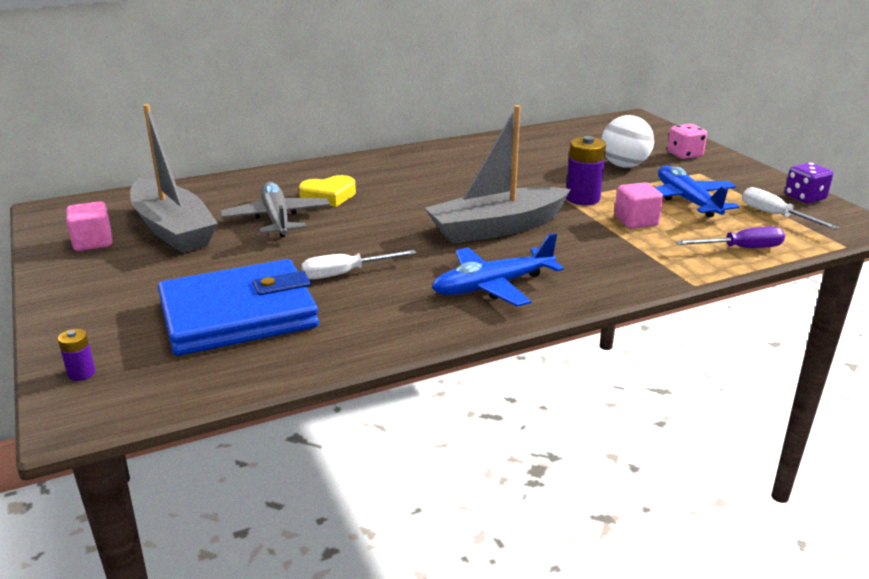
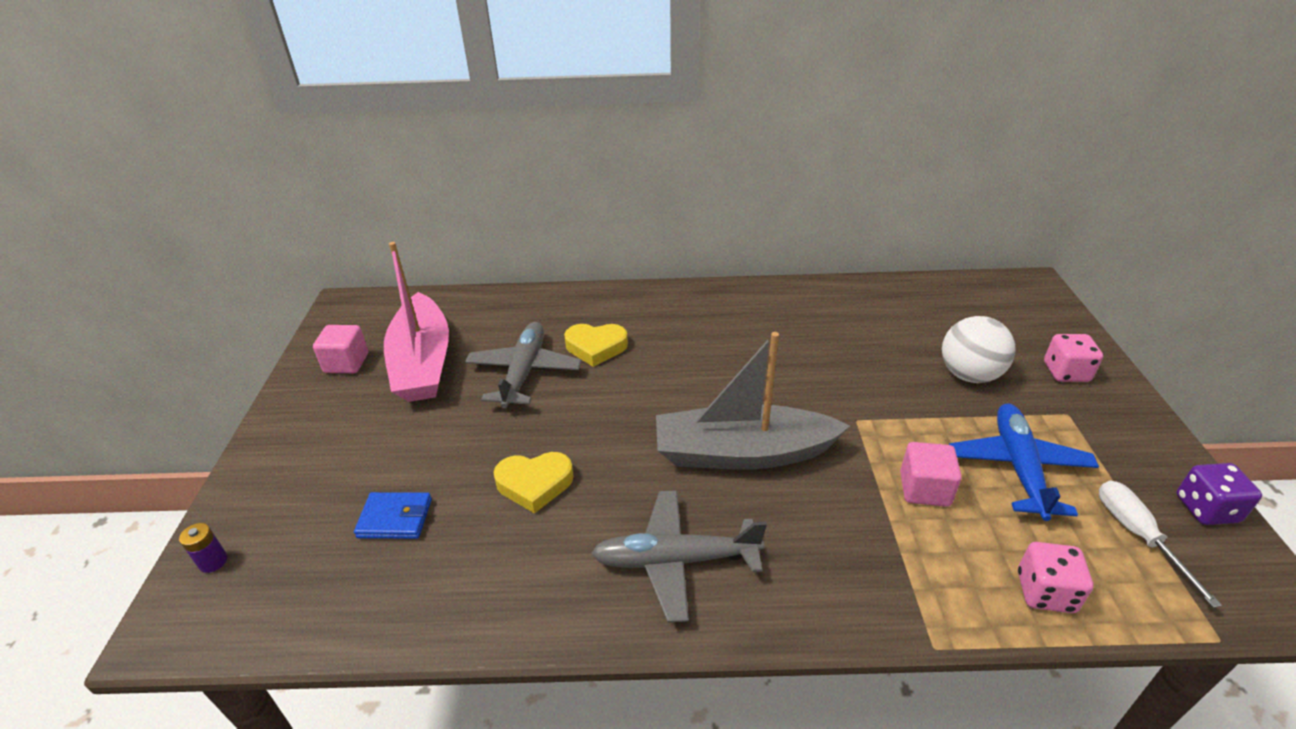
camera: 25 degrees right, 10 degrees up
grey boat [130,104,218,253] -> pink boat [384,242,449,402]
blue wallet [158,259,319,356] -> blue wallet [354,492,432,539], size x0.42
white screwdriver [301,250,416,279] -> yellow heart [493,452,574,514]
blue plane [432,233,564,307] -> grey plane [591,490,767,622]
purple battery [566,136,606,205] -> none
purple screwdriver [675,226,785,248] -> pink dice [1018,542,1093,613]

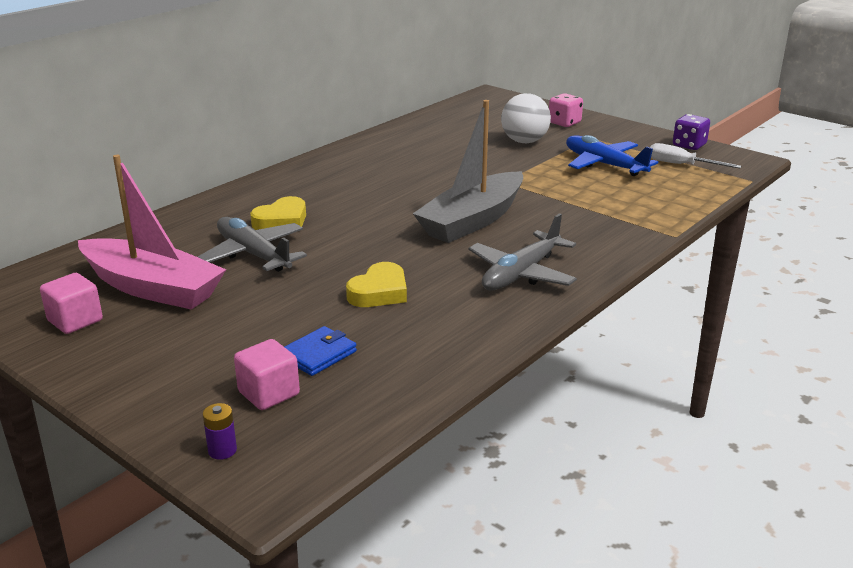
camera: 50 degrees left, 10 degrees down
pink cube [900,442,962,507] -> pink cube moved to [234,339,300,410]
pink dice [1018,542,1093,613] -> none

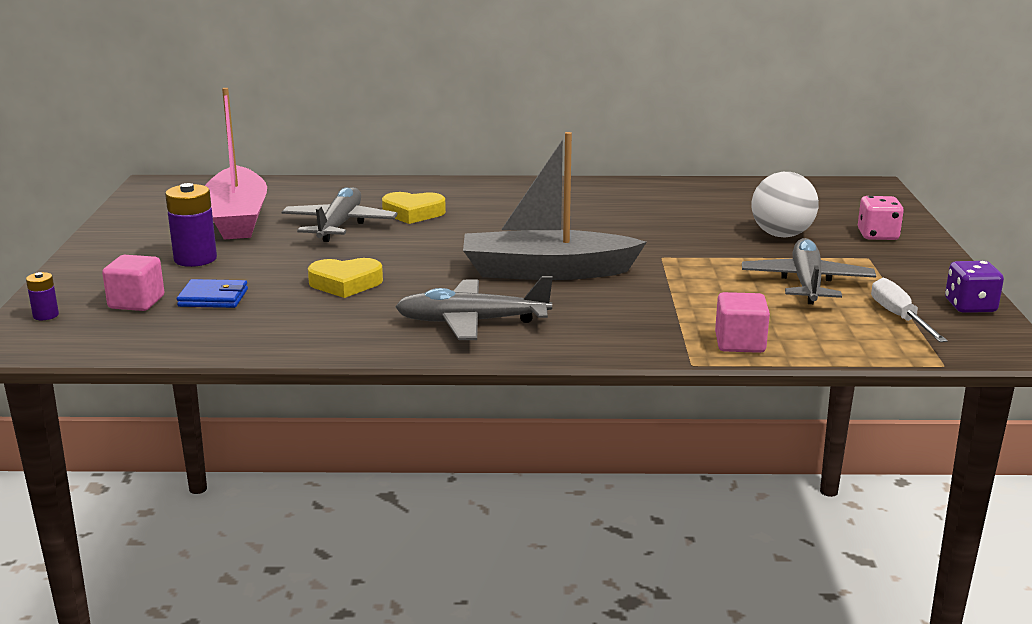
camera: 50 degrees right, 5 degrees down
pink cube [40,273,103,334] -> pink cube moved to [715,292,770,353]
blue plane [566,135,658,176] -> grey plane [742,238,876,304]
none -> purple battery [165,183,217,267]

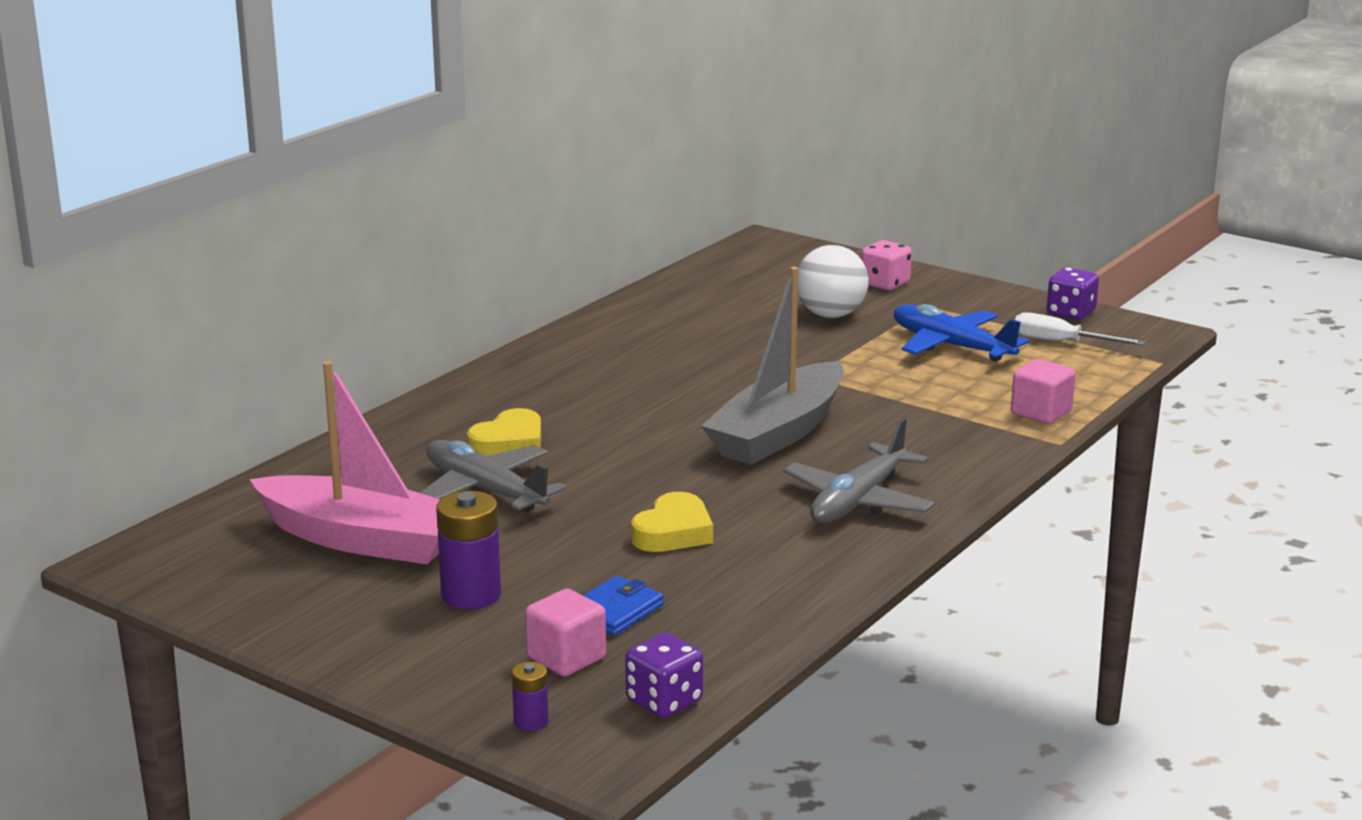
camera: 55 degrees left, 0 degrees up
grey plane [742,238,876,304] -> blue plane [894,304,1029,362]
none -> purple dice [625,633,703,718]

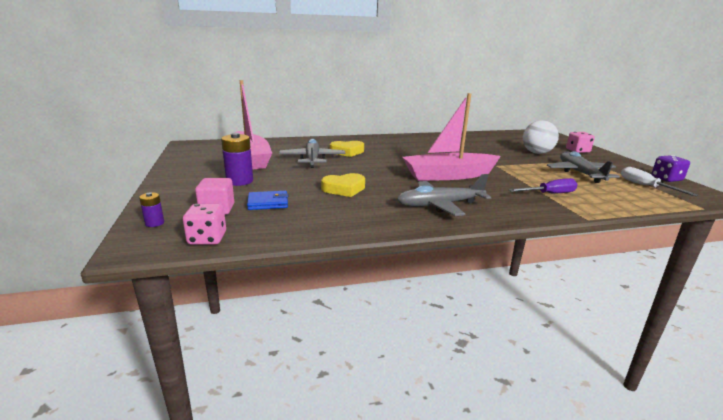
camera: 40 degrees right, 0 degrees up
purple dice [625,633,703,718] -> pink dice [183,204,226,245]
grey boat [701,267,844,465] -> pink boat [402,93,501,181]
blue plane [894,304,1029,362] -> grey plane [547,151,620,183]
pink cube [1011,359,1076,424] -> none
none -> purple screwdriver [509,178,578,193]

